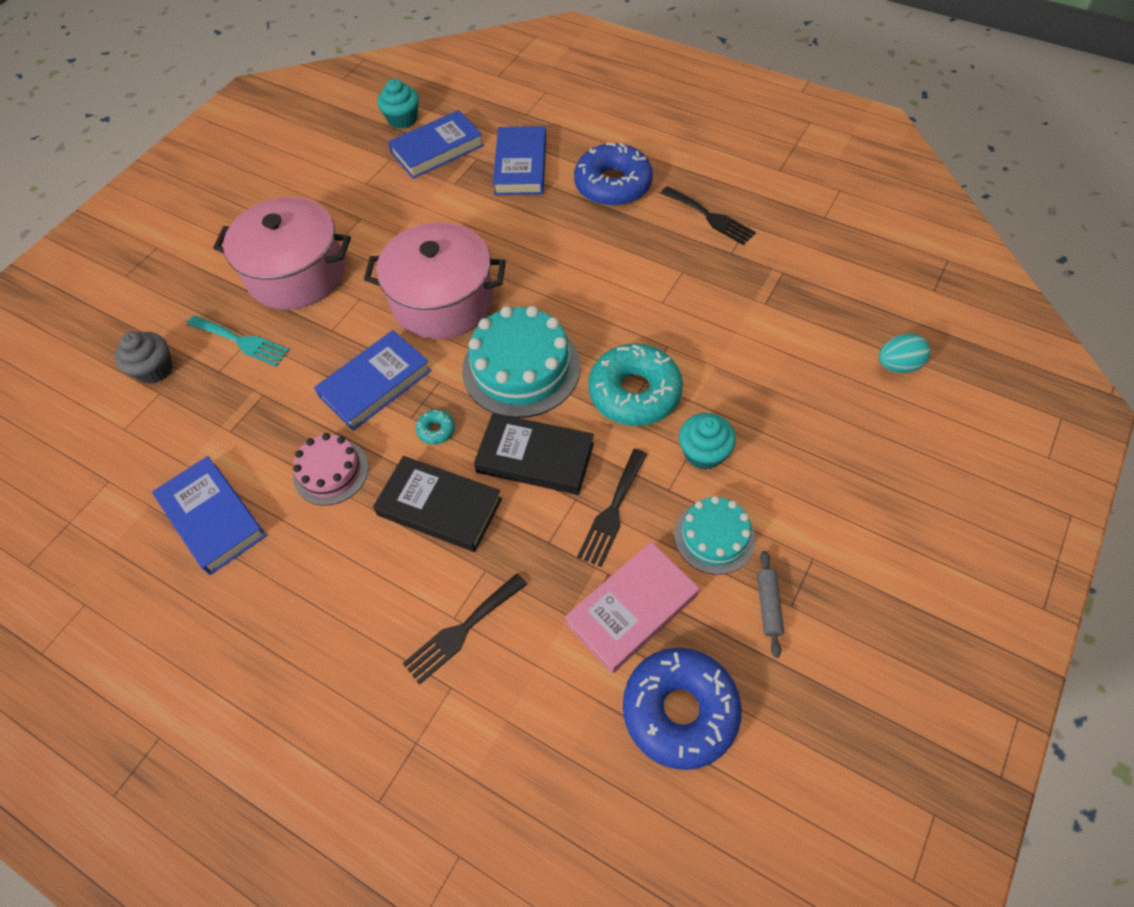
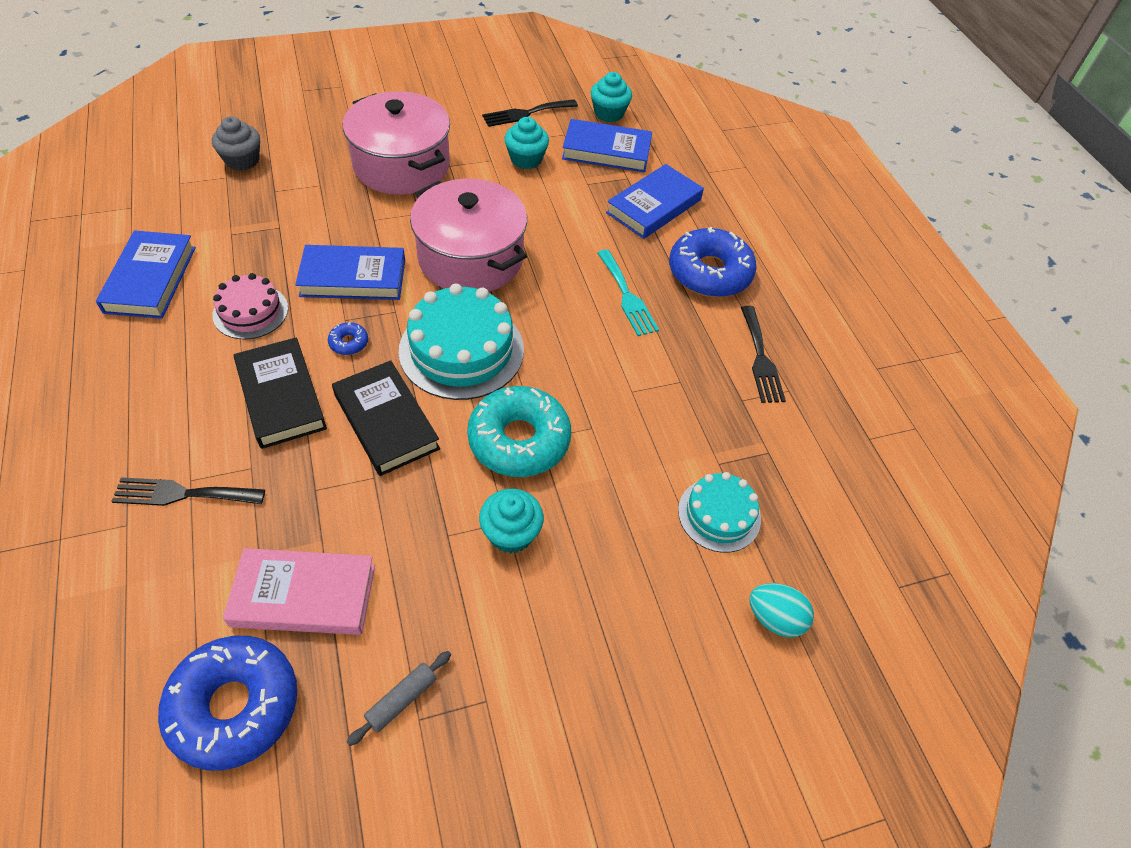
camera: 35 degrees right, 5 degrees down
turquoise fork [187,316,290,367] -> turquoise fork moved to [597,249,659,336]
turquoise donut [416,409,455,444] -> blue donut [328,322,368,355]
black fork [577,449,647,567] -> black fork moved to [482,99,578,127]
turquoise cake [674,496,755,575] -> turquoise cake moved to [678,472,761,553]
none -> turquoise cupcake [504,117,549,169]

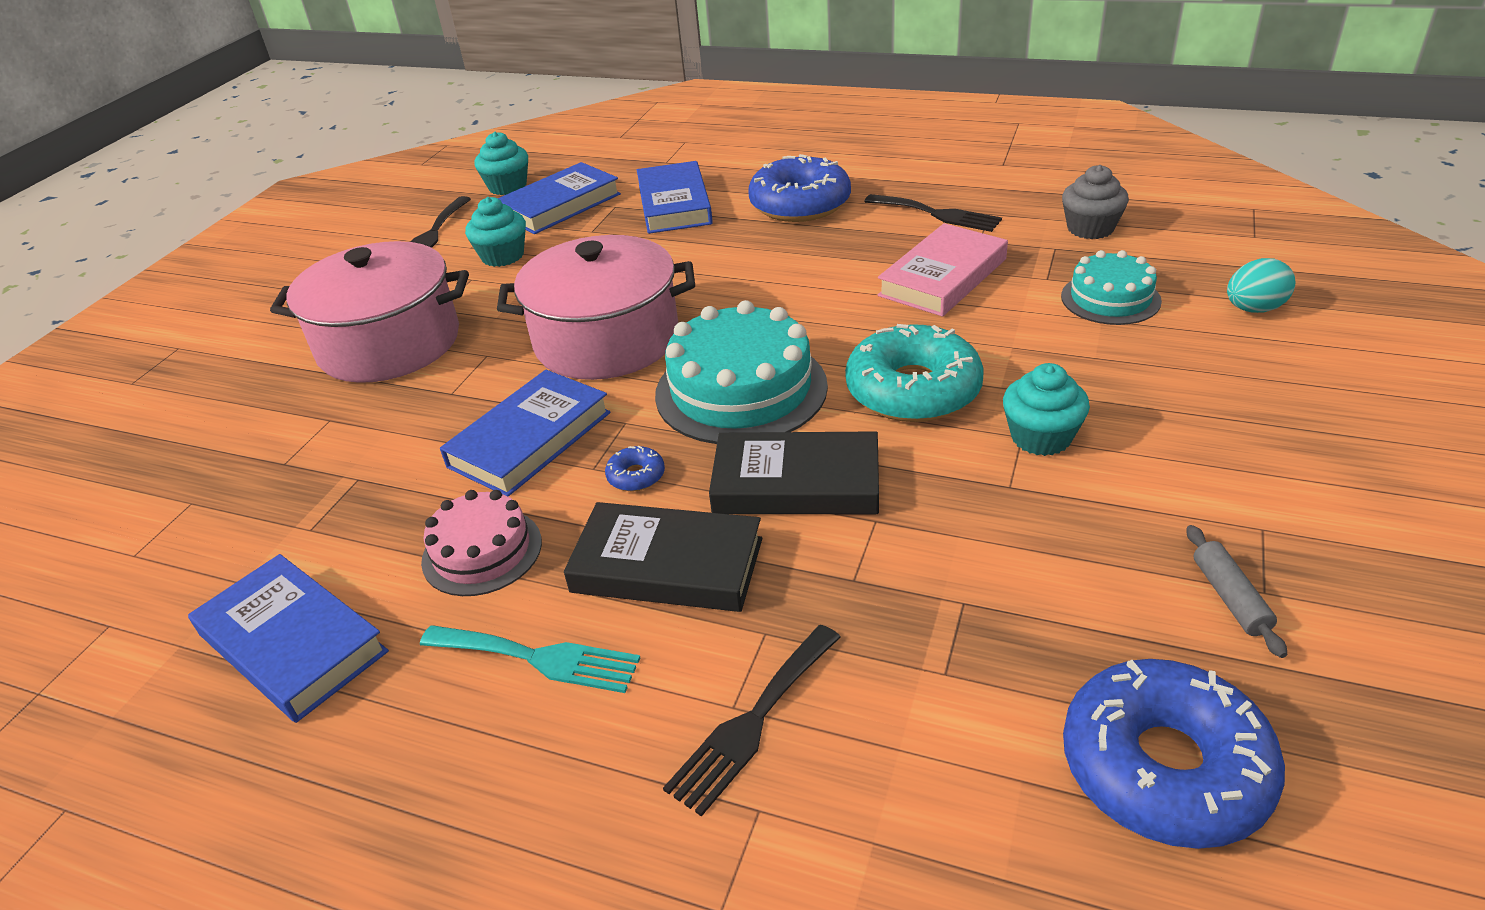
camera: 45 degrees left, 15 degrees down
grey cupcake [212,116,260,171] -> grey cupcake moved to [1062,165,1129,239]
pink book [223,548,375,635] -> pink book moved to [878,223,1008,317]
turquoise fork [597,249,659,336] -> turquoise fork moved to [420,625,640,693]

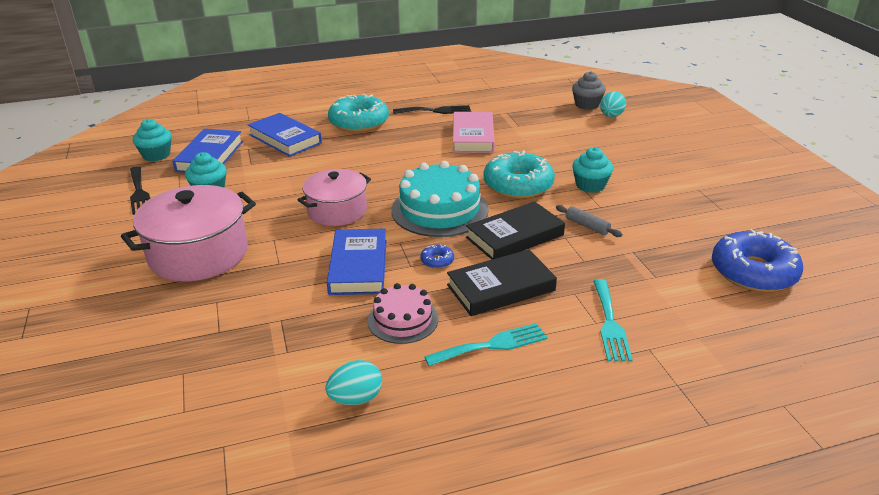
camera: 40 degrees left, 5 degrees down
blue book [188,554,389,723] -> turquoise egg [325,360,382,405]
pink pot [497,235,695,380] -> pink pot [298,169,371,226], size x0.66
black fork [663,625,841,817] -> turquoise fork [593,279,633,362]
blue donut [748,154,851,222] -> turquoise donut [328,94,389,132]
turquoise cake [1061,250,1162,325] -> none
grey cupcake [1062,165,1129,239] -> grey cupcake moved to [572,71,606,110]
grey rolling pin [1187,525,1287,658] -> grey rolling pin moved to [556,205,622,237]

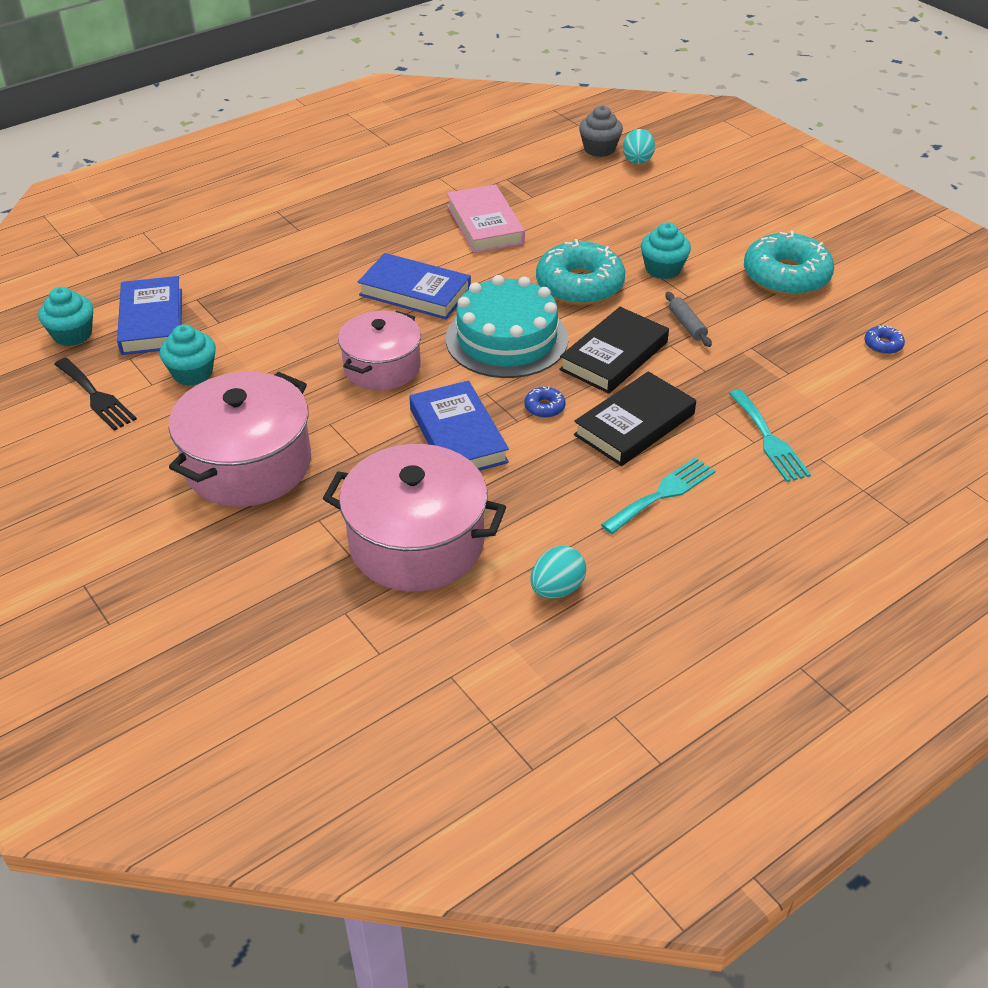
camera: 20 degrees left, 10 degrees up
blue book [248,113,322,157] -> blue book moved to [358,253,471,319]
turquoise donut [328,94,389,132] -> turquoise donut moved to [744,231,834,296]
pink cake [368,283,438,344] -> none
black fork [393,105,471,114] -> none
grey rolling pin [556,205,622,237] -> grey rolling pin turned 45 degrees clockwise [666,292,712,347]
blue donut [712,229,803,292] -> blue donut [864,325,905,354], size x0.41
none -> pink pot [323,444,506,592]

